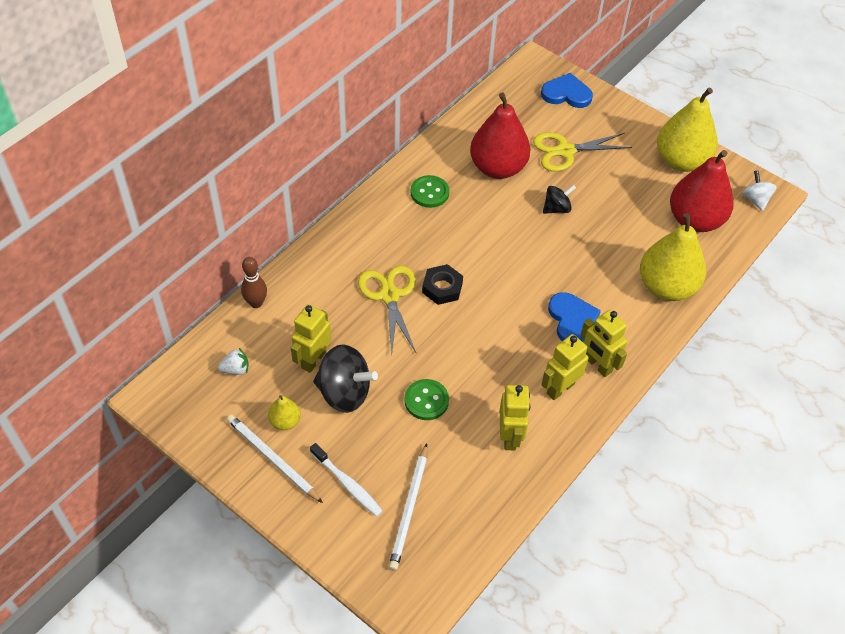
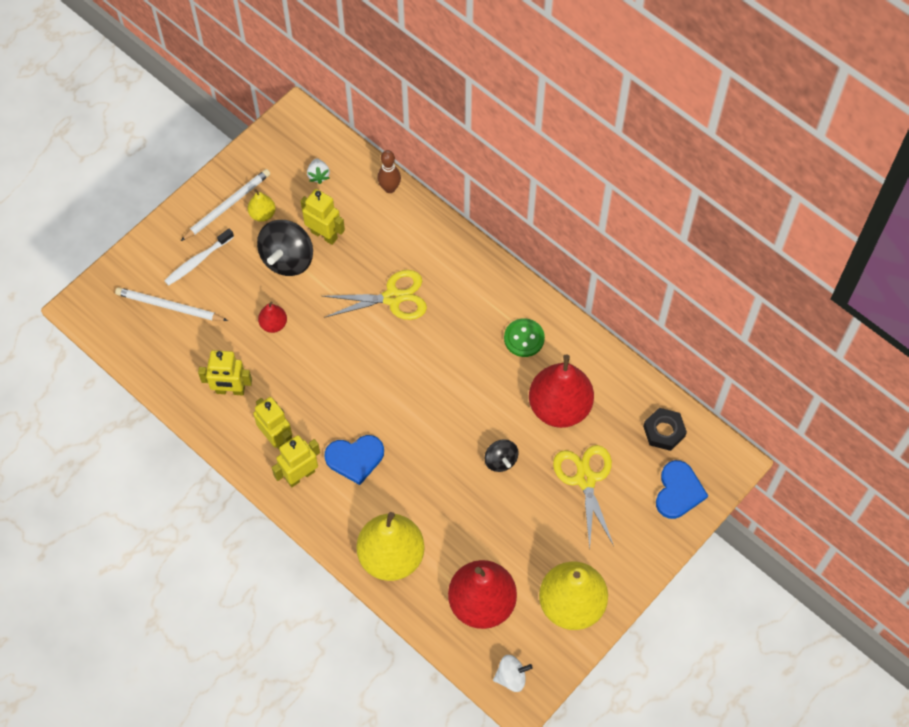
camera: 95 degrees right, 10 degrees up
green button [404,379,449,420] -> red pear [258,301,287,333]
black nut [422,264,463,305] -> black nut moved to [643,408,687,451]

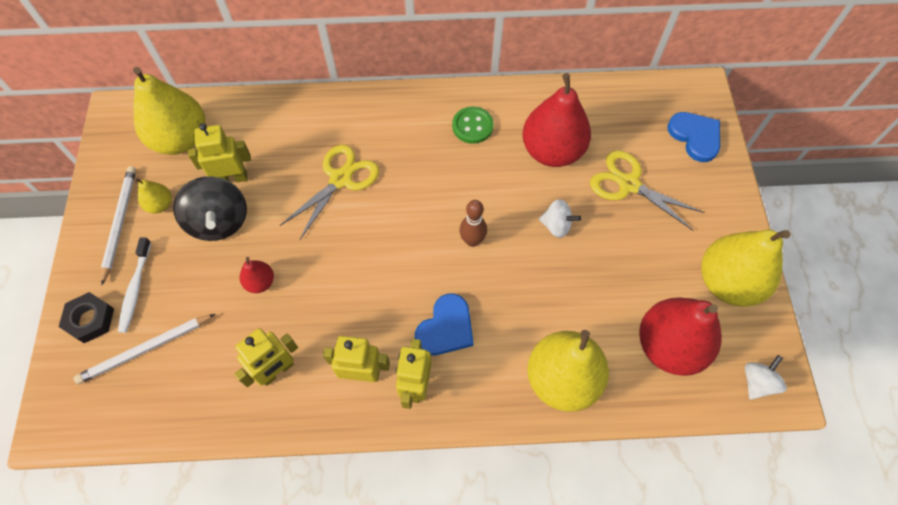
camera: 45 degrees left, 0 degrees up
white strawberry [307,158,330,184] -> yellow pear [133,67,205,155]
brown bowling pin [377,150,401,193] -> brown bowling pin moved to [459,200,487,247]
black spinning top [485,439,519,472] -> white spinning top [539,199,581,238]
black nut [643,408,687,451] -> black nut moved to [59,292,114,343]

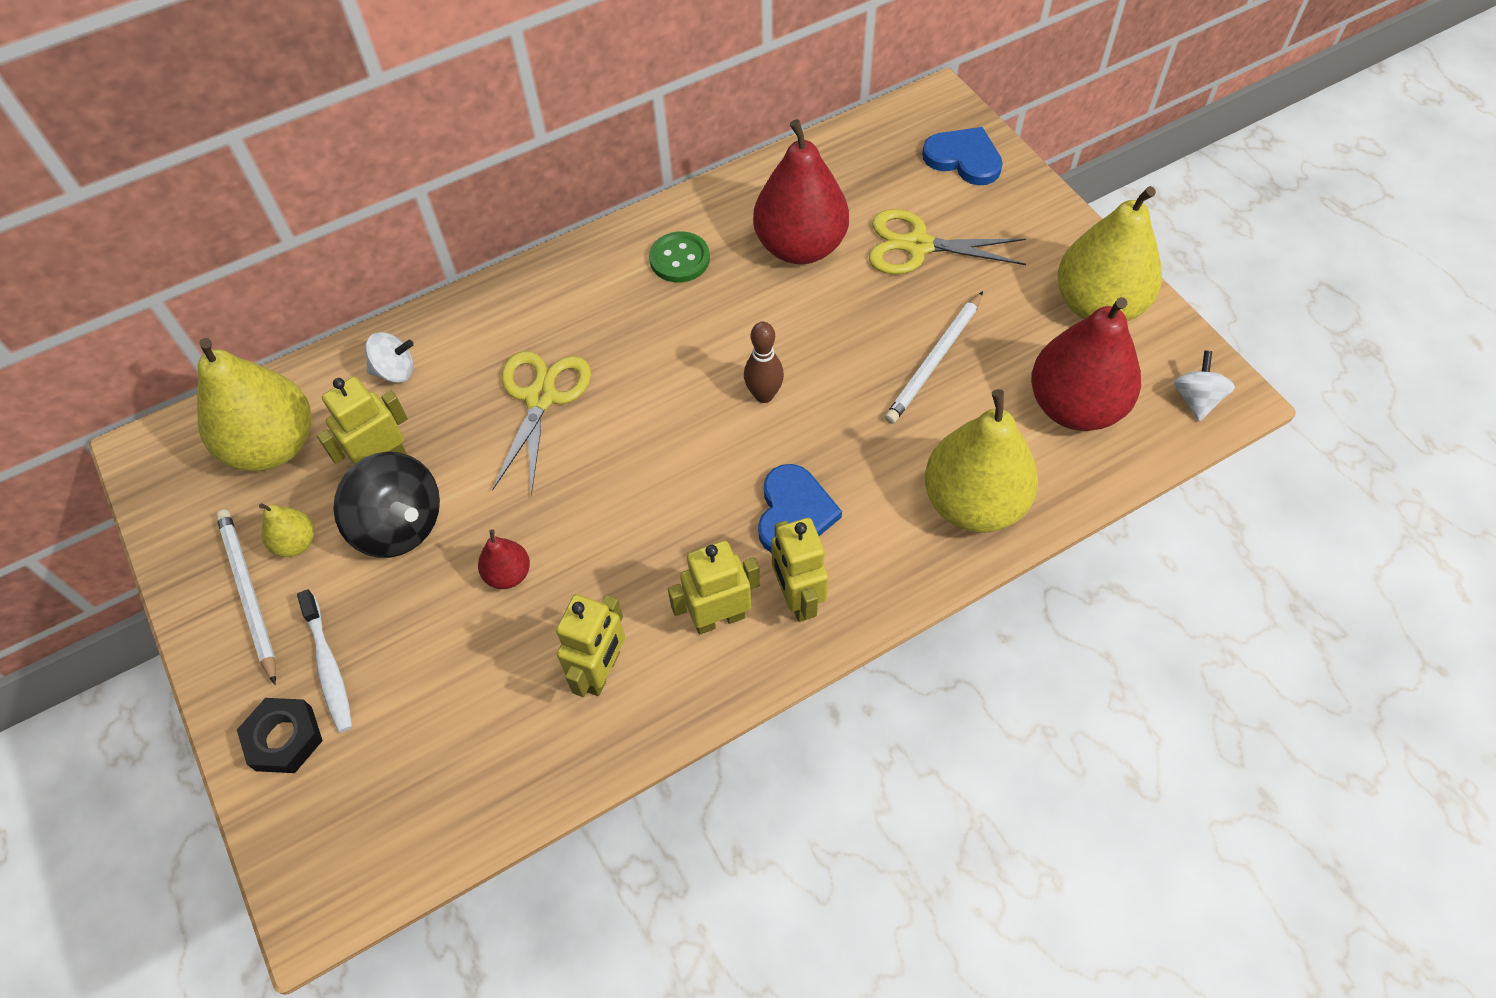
camera: 25 degrees left, 5 degrees down
white pencil [74,314,215,384] -> white pencil moved to [885,291,983,424]
white spinning top [539,199,581,238] -> white spinning top moved to [365,332,414,383]

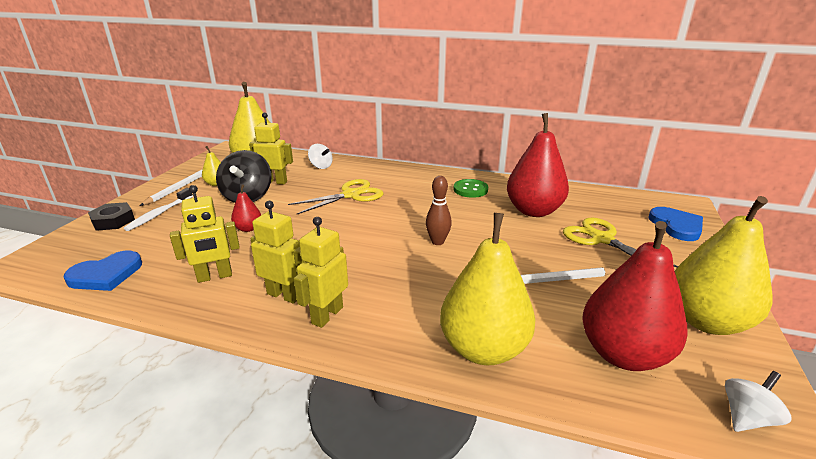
camera: 45 degrees right, 30 degrees down
blue heart [758,464,842,553] -> blue heart moved to [64,251,142,291]

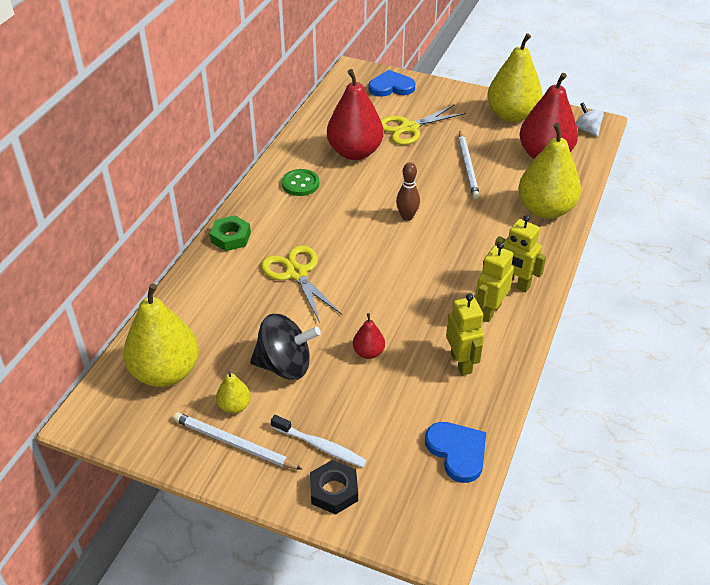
camera: 85 degrees left, 15 degrees up
yellow robot [249,113,293,185] -> none
white spinning top [308,144,333,169] -> none
none -> green nut [210,216,251,251]

